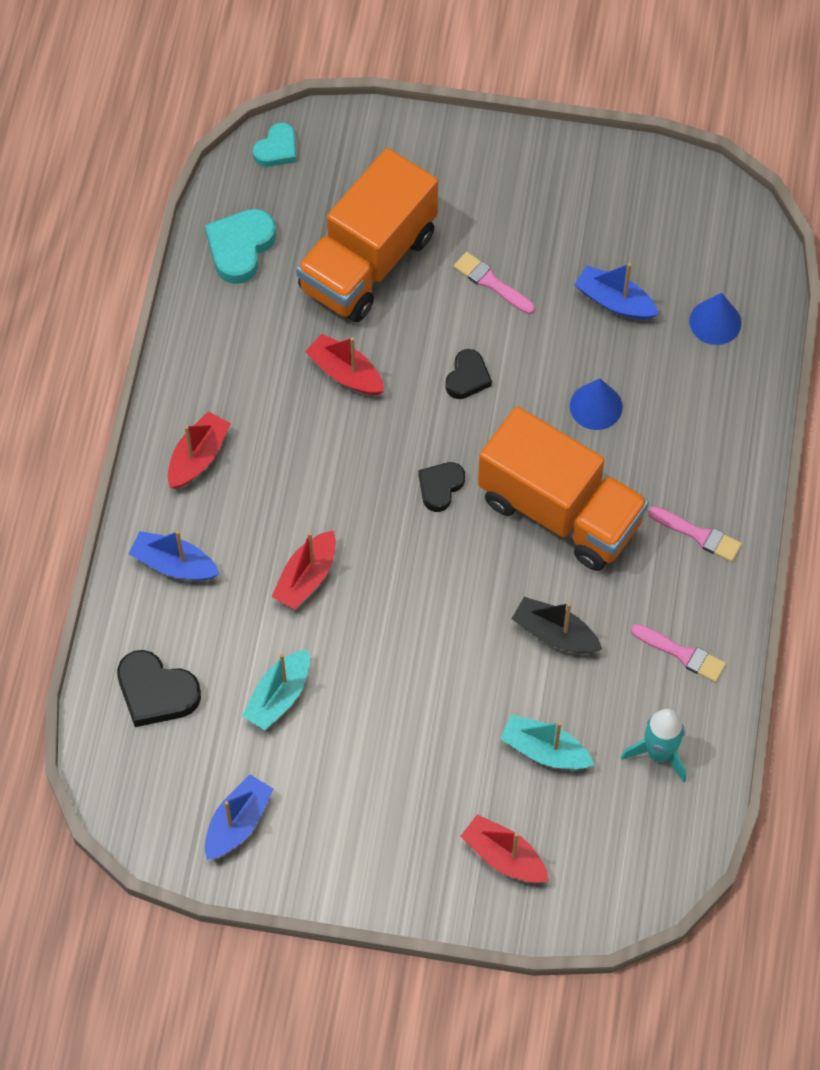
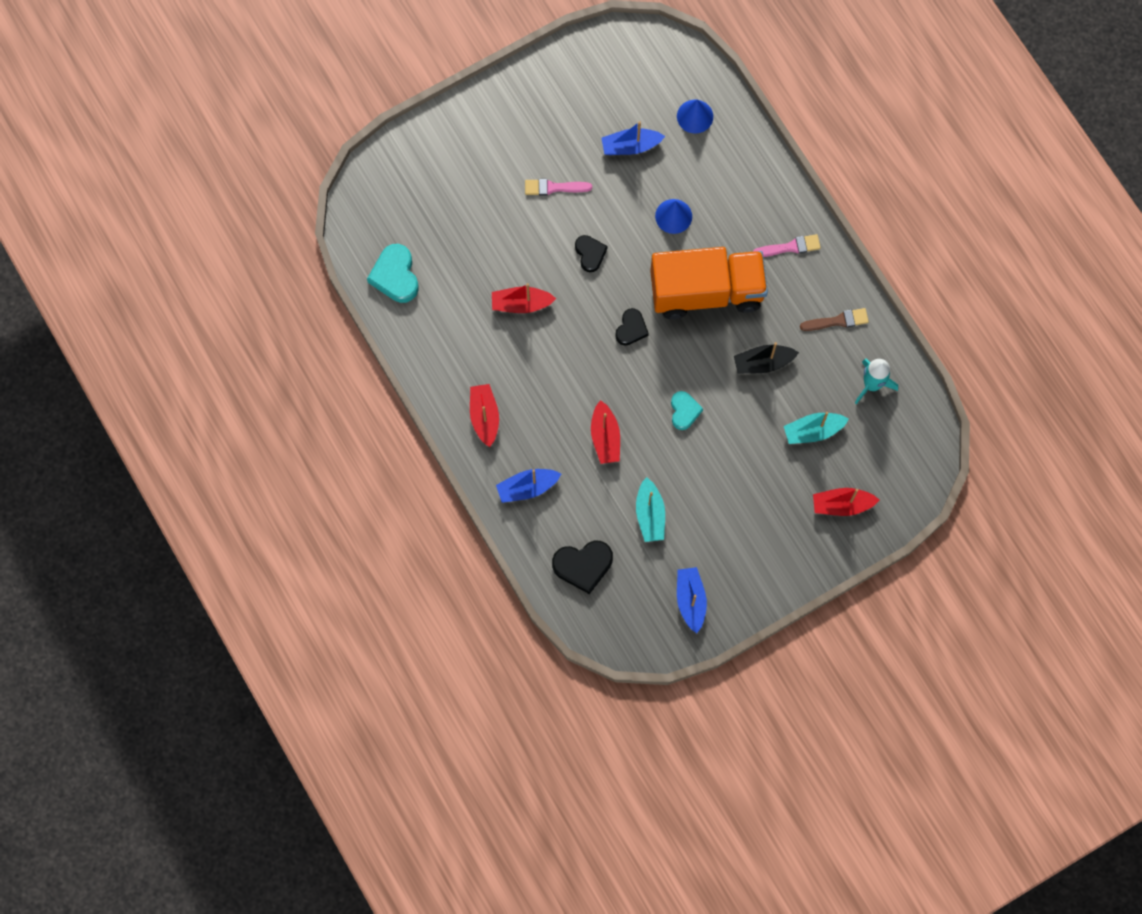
camera: 40 degrees left, 10 degrees up
turquoise heart [253,122,296,167] -> turquoise heart moved to [671,391,703,430]
orange truck [296,148,438,322] -> none
black heart [418,462,465,512] -> black heart turned 150 degrees counterclockwise [615,308,649,346]
pink brush [631,624,726,682] -> brown brush [800,308,869,331]

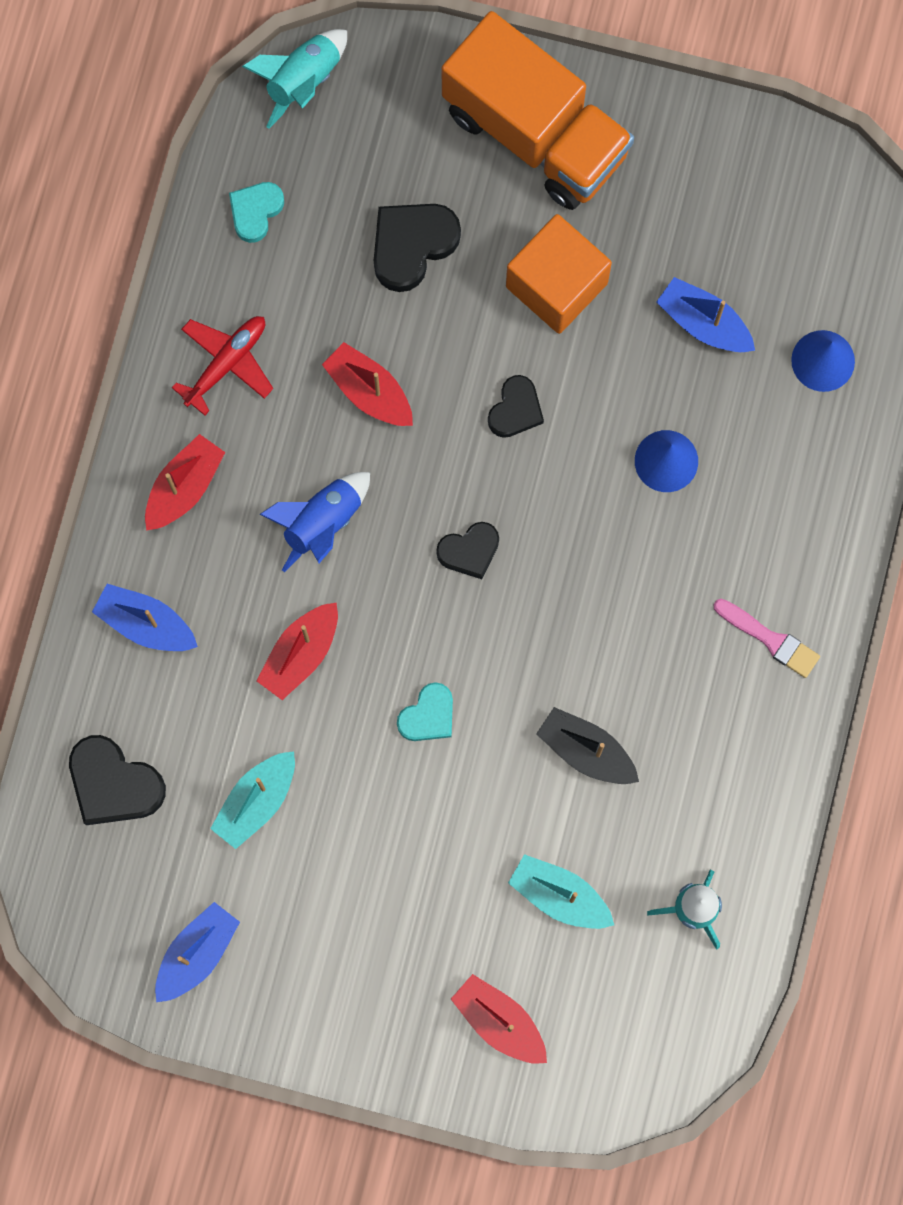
camera: 45 degrees right, 5 degrees up
turquoise heart [367,244,418,303] -> turquoise heart [229,182,284,243], size x0.64
pink brush [525,179,592,196] -> orange cube [506,214,612,334]
orange truck [650,247,768,319] -> orange truck moved to [442,11,634,210]
brown brush [800,308,869,331] -> none
none -> red plane [172,316,273,416]
none -> turquoise rocket [242,29,347,129]
none -> blue rocket [259,472,370,573]
none -> black heart [374,204,461,292]

